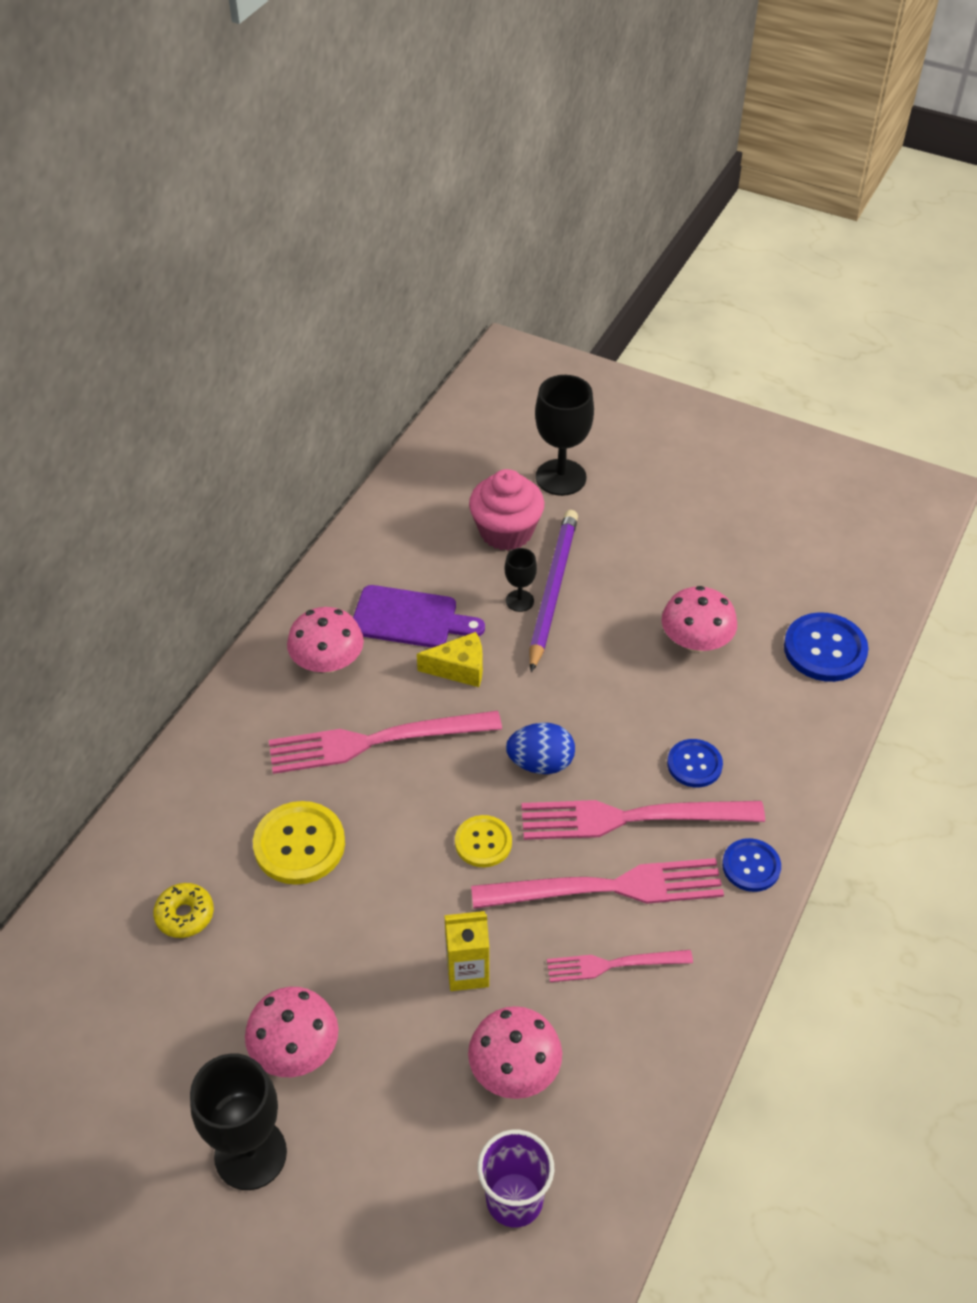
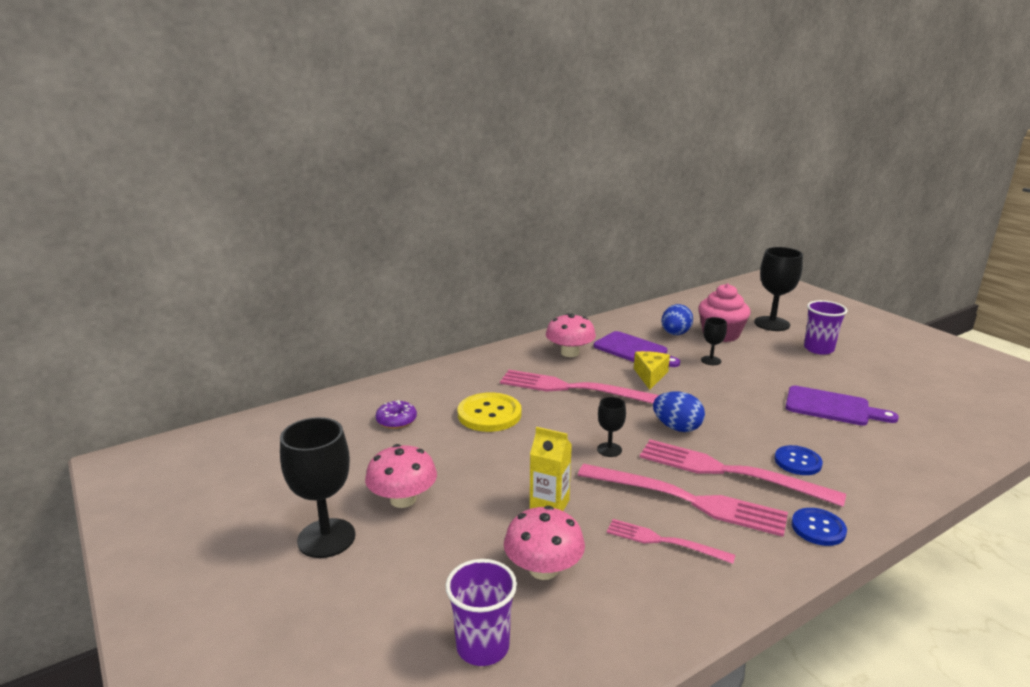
camera: 30 degrees right, 25 degrees down
yellow donut [153,883,214,938] -> purple donut [376,400,417,429]
yellow cheese [417,632,483,687] -> yellow cheese turned 105 degrees counterclockwise [634,351,670,390]
yellow button [455,815,512,867] -> black goblet [597,397,626,457]
purple pencil [530,510,578,672] -> none
pink mushroom [662,586,737,652] -> purple cutting board [785,386,899,426]
blue button [784,612,868,682] -> none
none -> blue egg [662,304,693,335]
none -> purple cup [804,300,848,355]

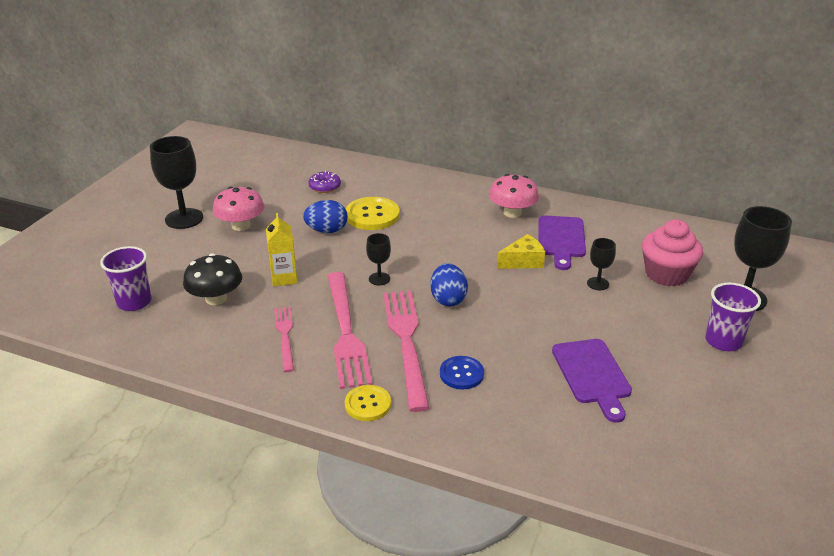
camera: 55 degrees right, 10 degrees up
pink fork [500,370,659,404] -> none
pink mushroom [504,506,585,580] -> black mushroom [183,253,242,305]
blue egg [662,304,693,335] -> blue egg moved to [303,200,348,233]
blue button [791,508,847,546] -> yellow button [345,385,391,421]

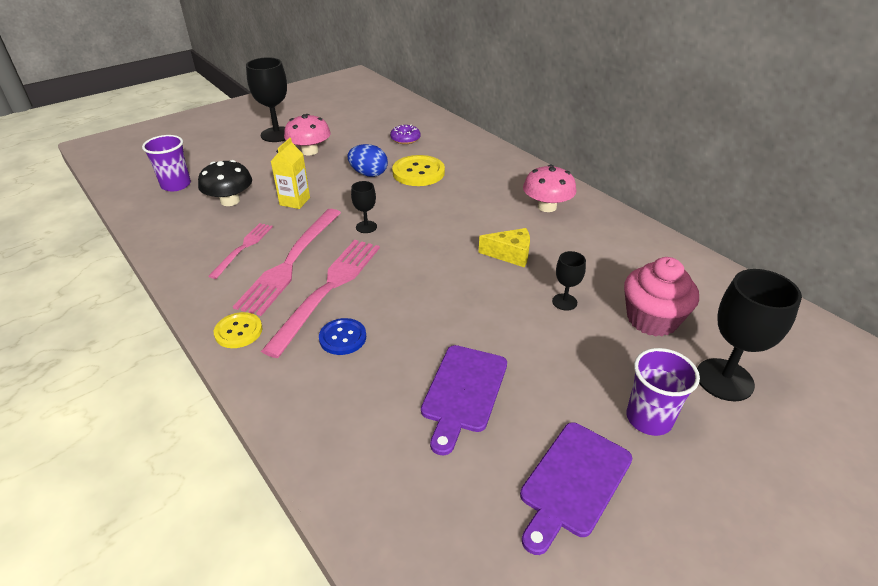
camera: 30 degrees right, 5 degrees up
blue egg [430,263,468,306] -> none
purple cutting board [538,215,586,270] -> purple cutting board moved to [520,422,632,555]

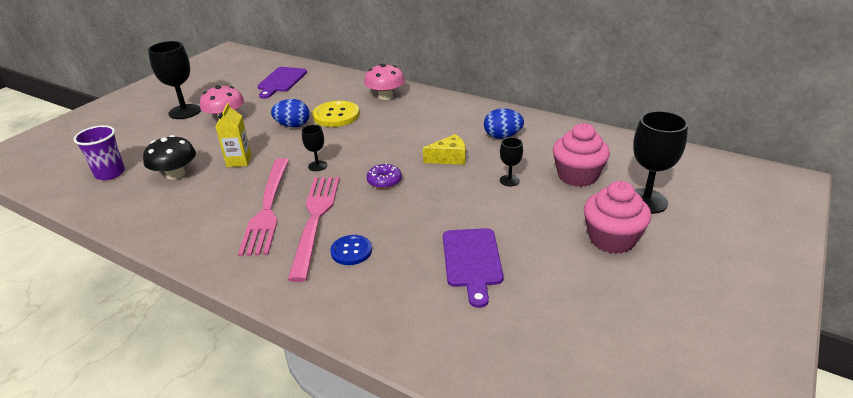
camera: 20 degrees left, 5 degrees down
pink fork [208,223,273,279] -> none
yellow button [214,312,262,348] -> none
purple donut [390,125,421,144] -> purple donut moved to [367,163,402,189]
purple cutting board [520,422,632,555] -> purple cutting board moved to [258,67,307,99]
pink mushroom [523,165,576,212] -> pink mushroom moved to [364,64,405,100]
purple cup [626,348,700,436] -> pink cupcake [584,181,651,254]
none -> blue egg [484,108,524,139]

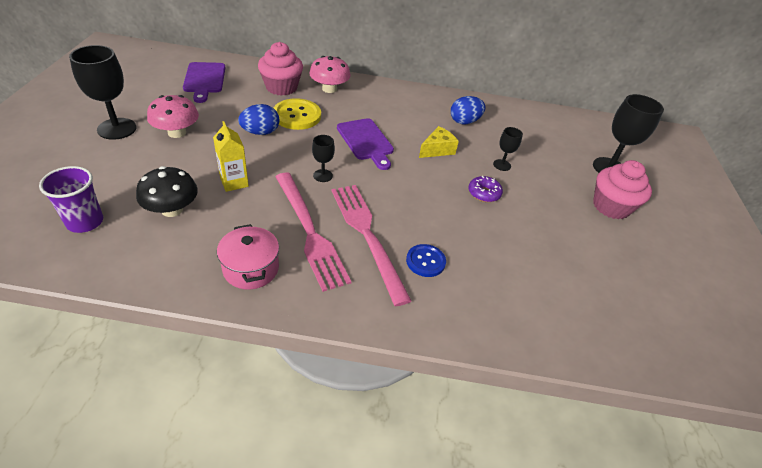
camera: 30 degrees left, 10 degrees up
purple donut [367,163,402,189] -> purple donut moved to [469,176,503,202]
purple cutting board [443,228,504,308] -> purple cutting board moved to [337,118,394,170]
pink cupcake [553,123,610,187] -> pink cupcake moved to [258,42,303,96]
none -> pink pot [217,224,279,289]

